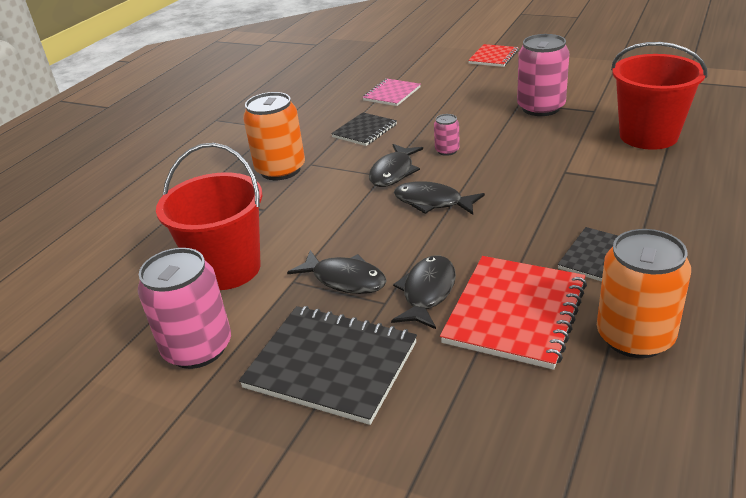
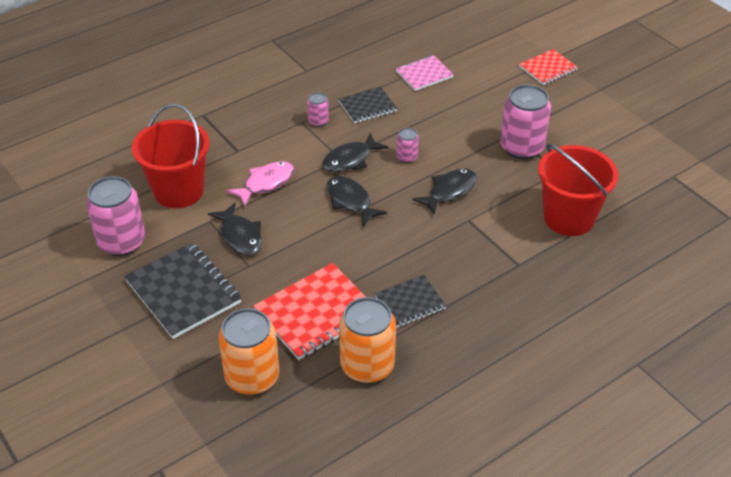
camera: 25 degrees right, 10 degrees up
orange can [243,92,305,180] -> orange can moved to [218,308,279,395]
black fish [391,255,456,329] -> black fish moved to [413,169,477,215]
none -> pink fish [226,161,294,206]
none -> pink can [307,92,329,127]

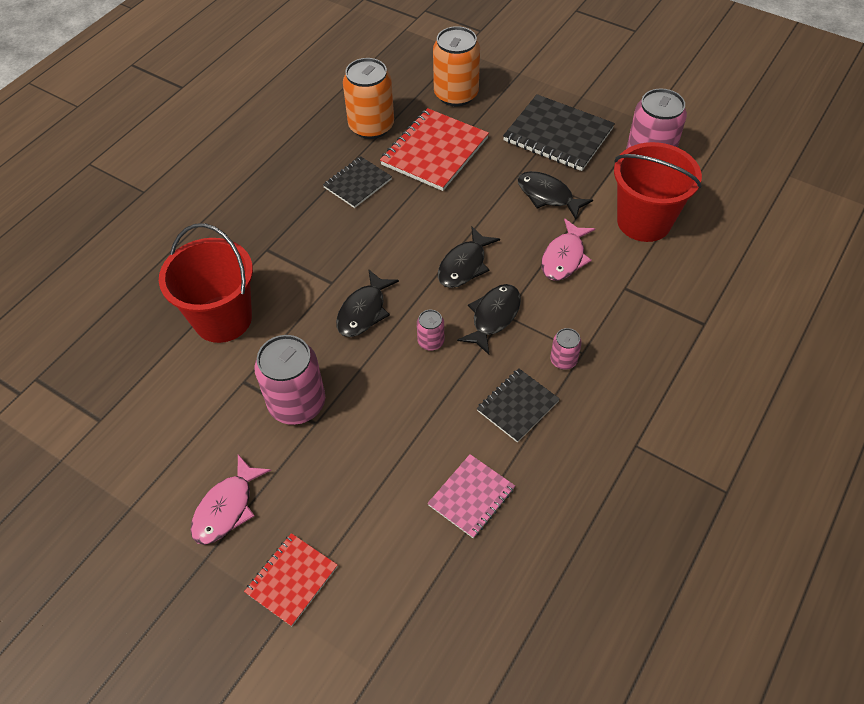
camera: 160 degrees right, 10 degrees up
black fish [327,176,387,226] -> black fish turned 90 degrees clockwise [438,227,500,288]
none -> pink fish [191,454,271,545]

